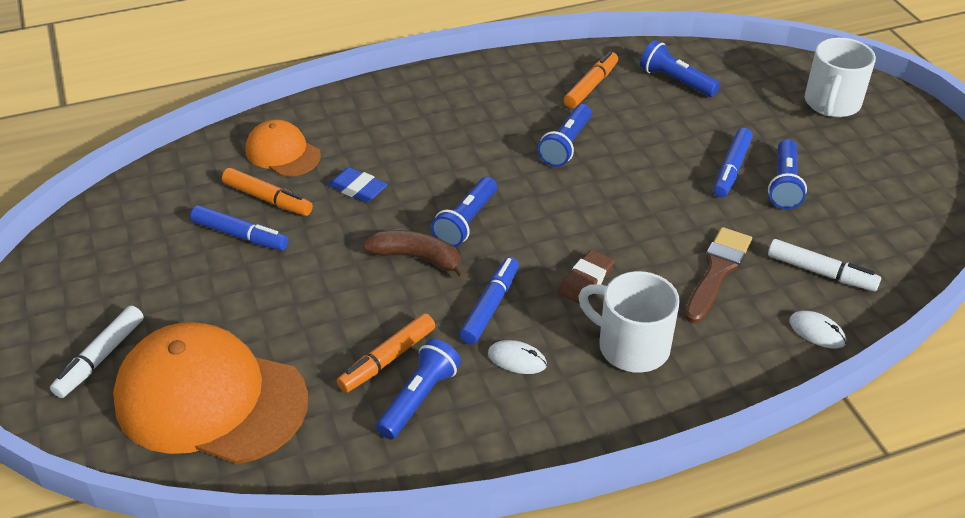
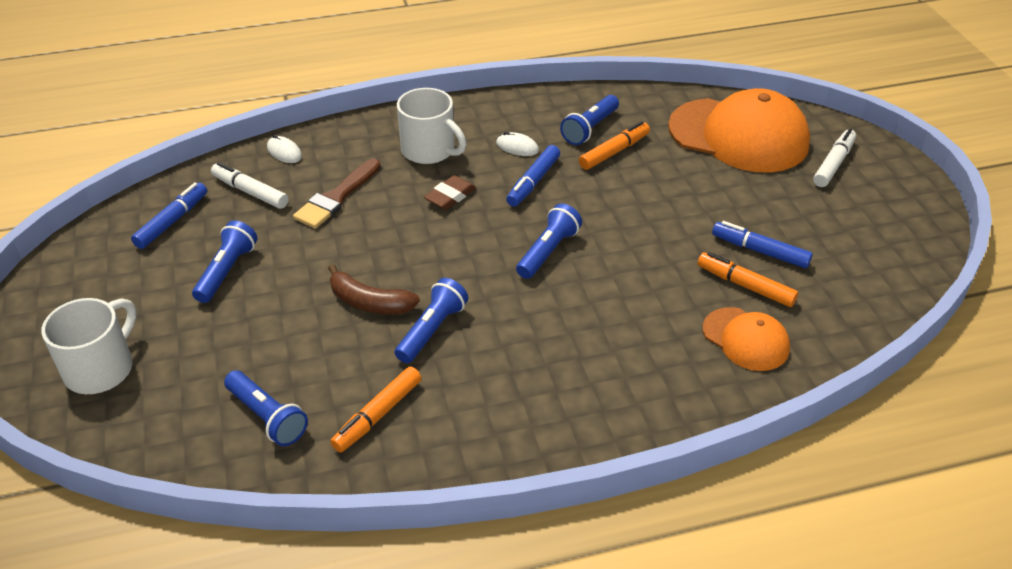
camera: 175 degrees left, 0 degrees up
blue eraser [328,167,388,203] -> none
brown banana [363,230,466,279] -> brown banana moved to [328,264,420,314]
blue marker [713,128,753,198] -> blue marker moved to [131,182,207,249]

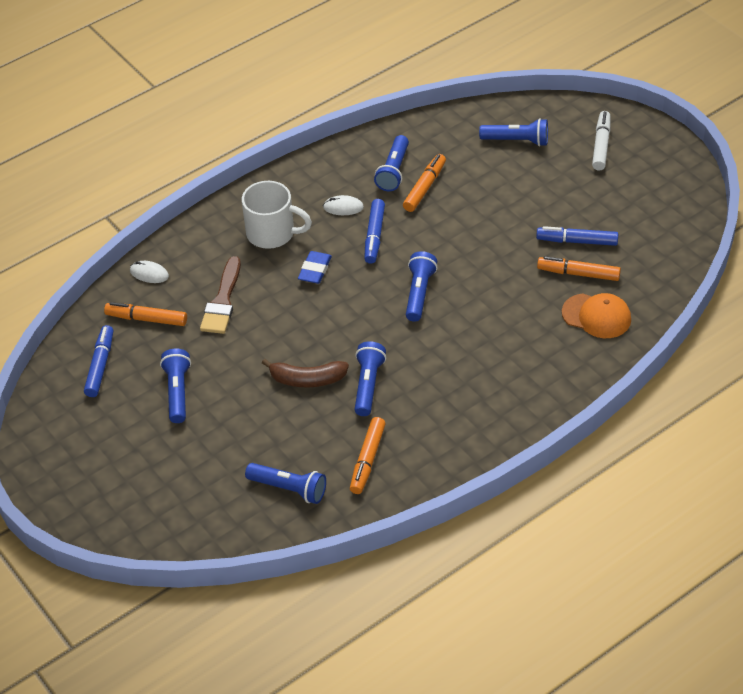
camera: 20 degrees left, 5 degrees up
white mug [41,298,137,394] -> none
white marker [211,162,289,209] -> orange marker [104,302,187,326]
brown eraser [424,175,476,210] -> blue eraser [298,251,332,284]
orange cap [668,88,810,173] -> blue flashlight [479,118,548,146]

